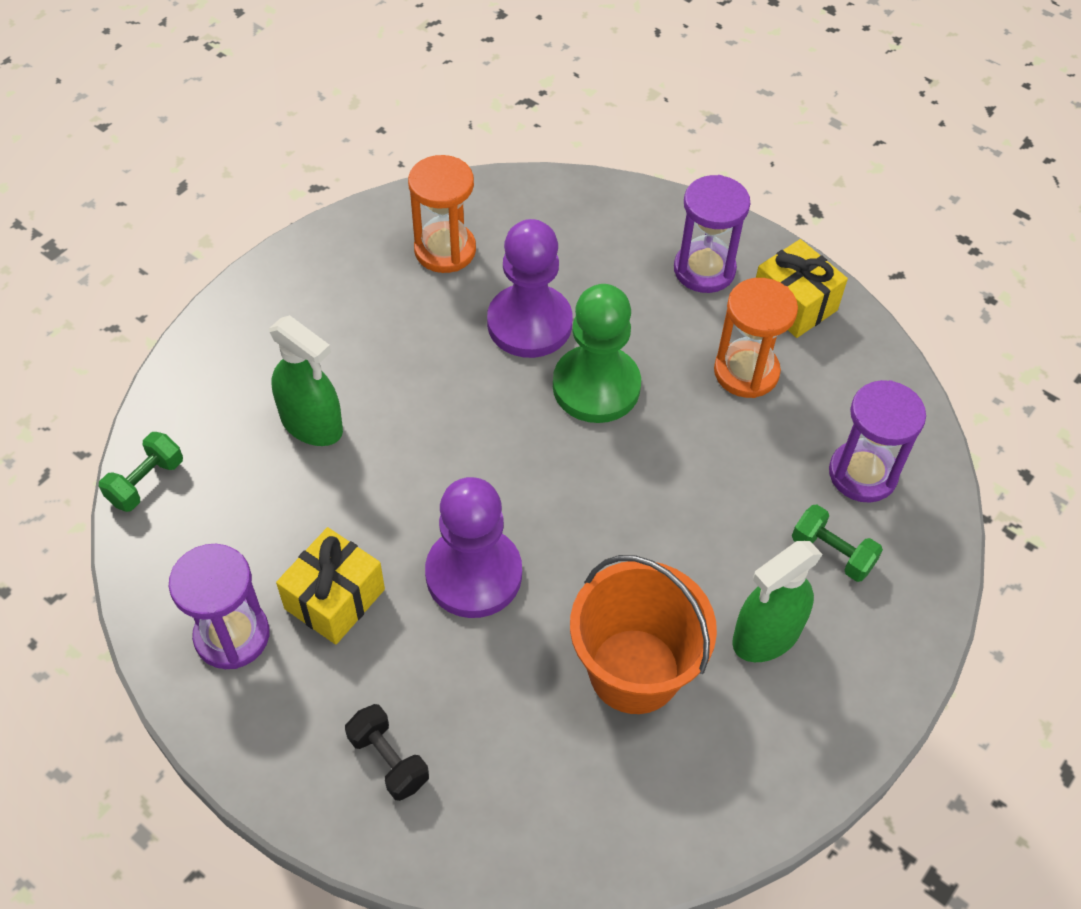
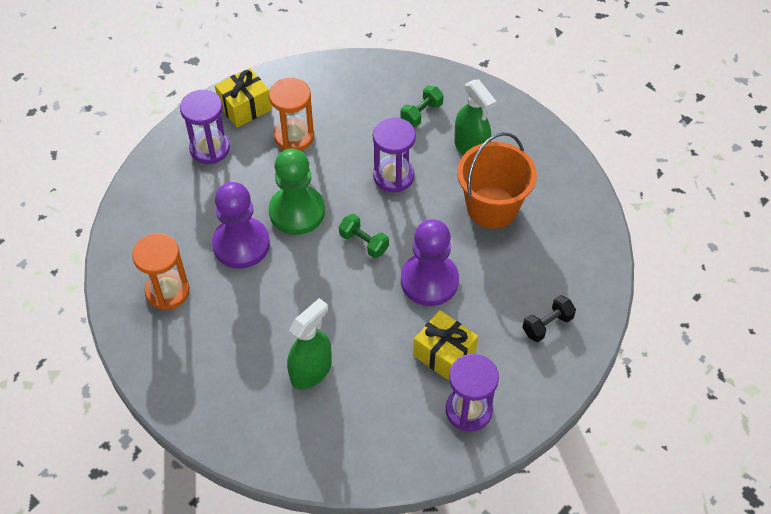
camera: 85 degrees left, 0 degrees up
green dumbbell [99,432,183,512] -> green dumbbell moved to [339,214,389,258]
purple hourglass [829,380,926,503] -> purple hourglass moved to [373,117,416,192]

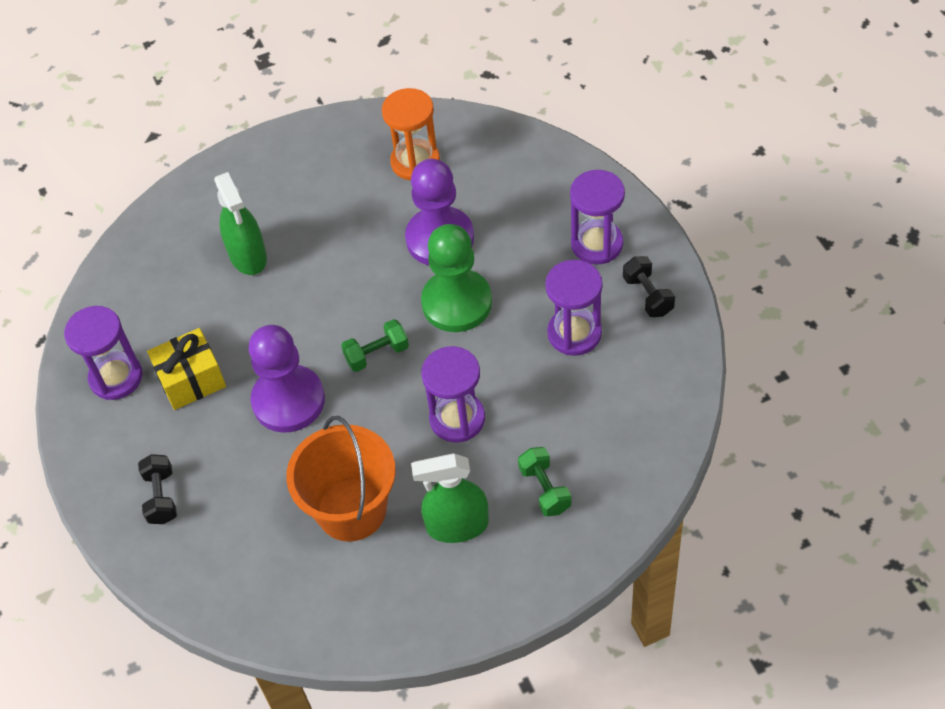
camera: 120 degrees right, 0 degrees up
yellow gift [215,68,272,128] -> black dumbbell [623,256,675,317]
orange hourglass [269,78,314,151] -> purple hourglass [545,260,603,356]

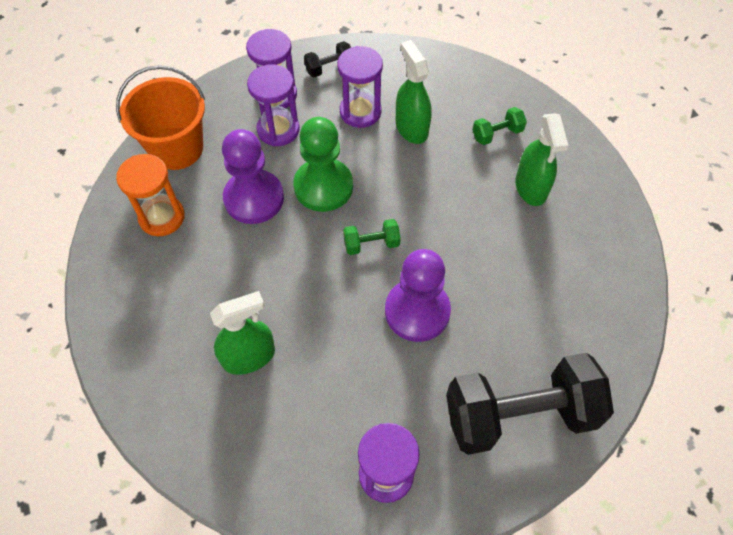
camera: 95 degrees left, 5 degrees up
black dumbbell [138,454,177,524] -> black dumbbell [446,353,614,455], size x2.38
yellow gift [147,328,226,410] -> none
orange bucket [286,416,396,542] -> orange bucket moved to [116,65,205,170]
green dumbbell [341,319,409,372] -> green dumbbell turned 75 degrees counterclockwise [343,219,401,255]
purple hourglass [421,346,485,442] -> purple hourglass moved to [247,64,300,146]
none -> green spray bottle [396,40,432,144]

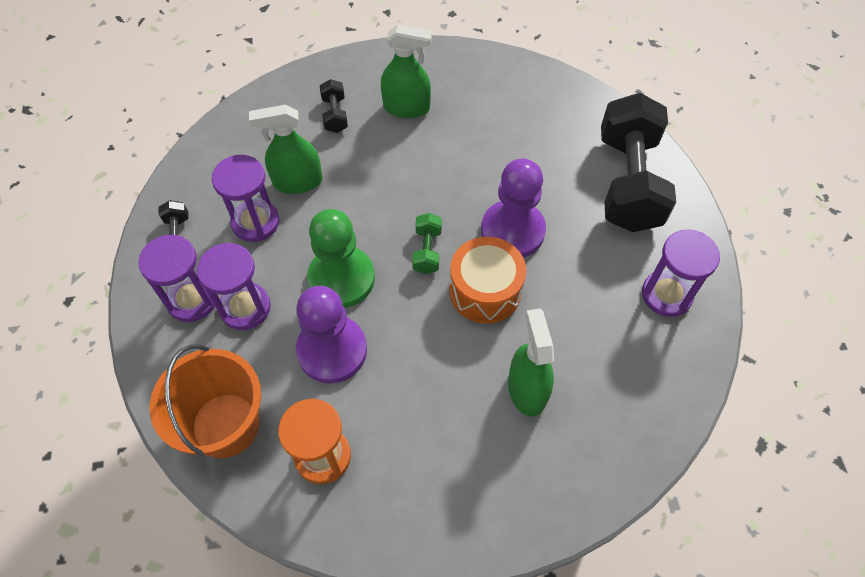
camera: 75 degrees left, 0 degrees up
green dumbbell [473,107,527,145] -> black dumbbell [320,79,348,133]
none -> orange drum [449,237,526,323]

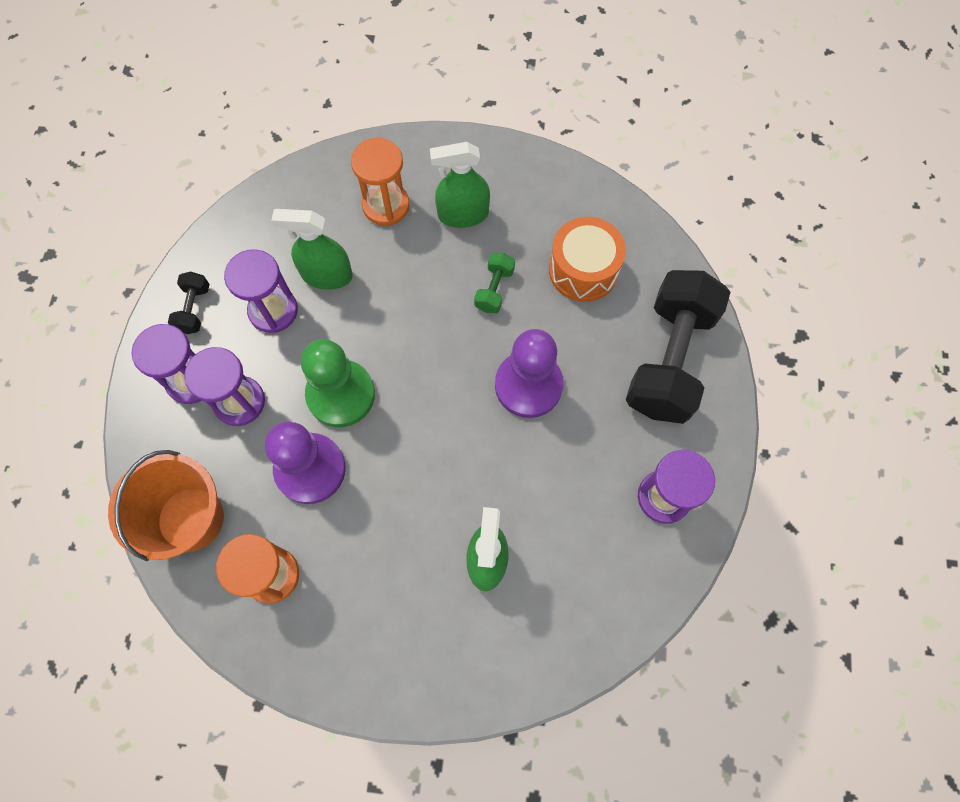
camera: 15 degrees right, 10 degrees up
black dumbbell [320,79,348,133] -> orange hourglass [351,138,410,226]
green spray bottle [381,25,432,118] -> green spray bottle turned 150 degrees clockwise [430,142,490,228]
green dumbbell [412,213,442,274] -> green dumbbell moved to [474,253,515,313]
orange drum [449,237,526,323] -> orange drum moved to [549,217,626,302]

